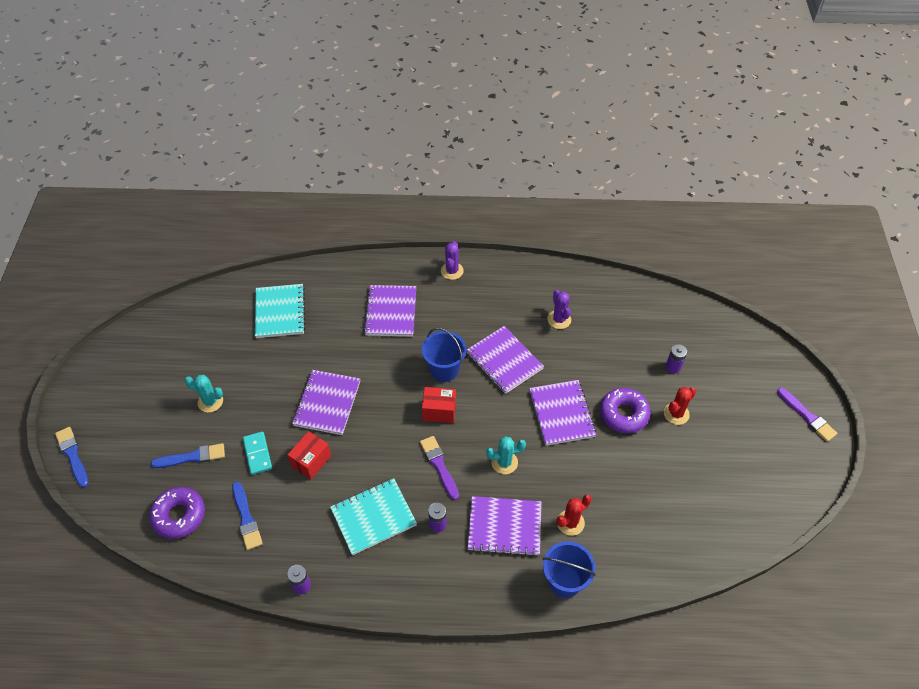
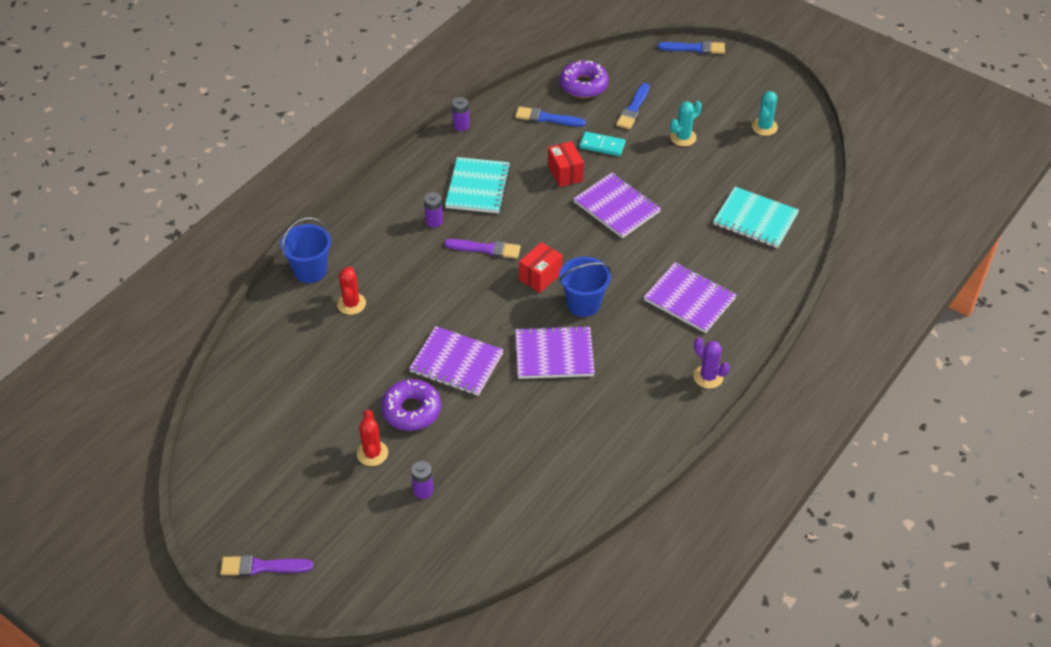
camera: 125 degrees right, 5 degrees down
purple notebook [468,496,542,556] -> none
turquoise cactus [486,436,526,474] -> turquoise cactus moved to [752,91,778,136]
purple cactus [547,290,571,329] -> none

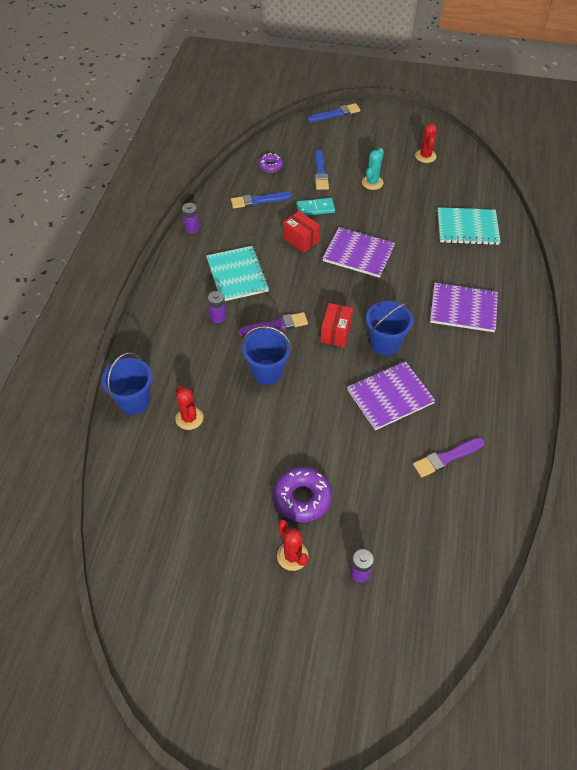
camera: 25 degrees left, 5 degrees up
purple brush [220,555,313,576] -> purple brush moved to [413,438,485,477]
purple notebook [409,326,504,396] -> none
purple donut [560,60,609,98] -> purple donut [258,153,283,173], size x0.60
purple cactus [693,337,730,389] -> none
turquoise cactus [752,91,778,136] -> red cactus [415,123,437,163]
none -> blue bucket [242,326,292,385]

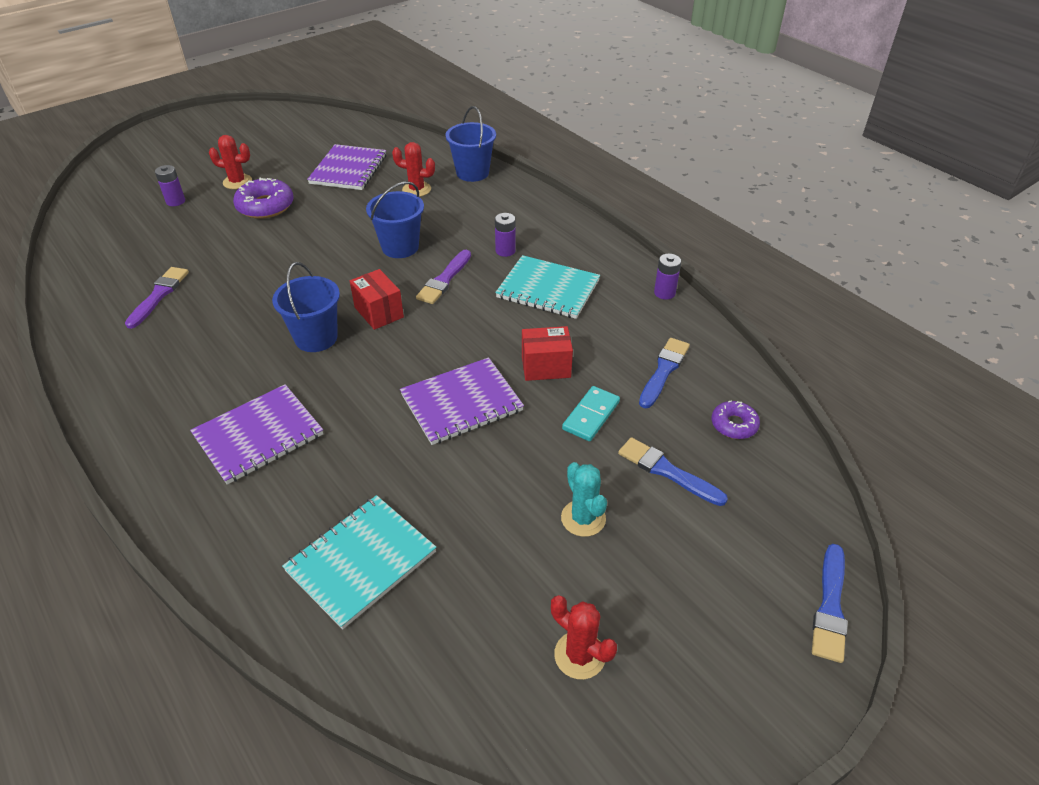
camera: 130 degrees right, 10 degrees down
purple notebook [347,361,436,430] -> purple notebook moved to [307,144,386,190]

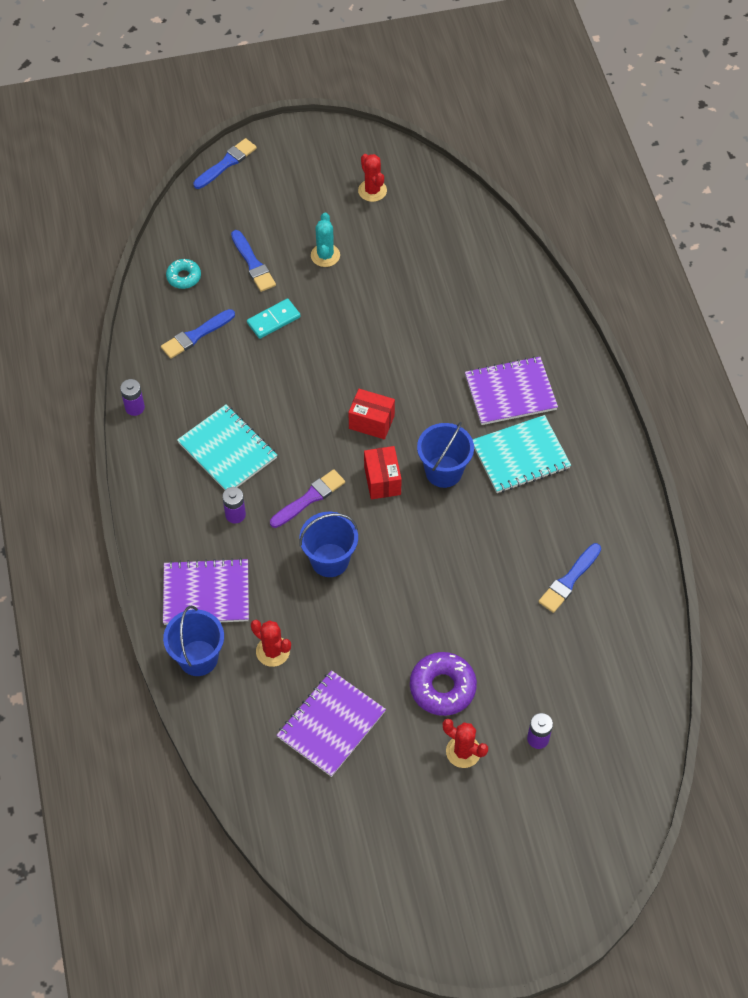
camera: 155 degrees left, 15 degrees up
purple brush [125,267,189,329] -> blue brush [538,543,601,613]
turquoise notebook [282,495,436,629] -> turquoise notebook moved to [473,415,571,493]
purple notebook [400,357,524,445] -> purple notebook moved to [163,558,249,625]
red box [522,326,573,381] -> red box moved to [348,389,395,439]
purple donut [712,400,760,439] -> turquoise donut [166,259,201,289]

